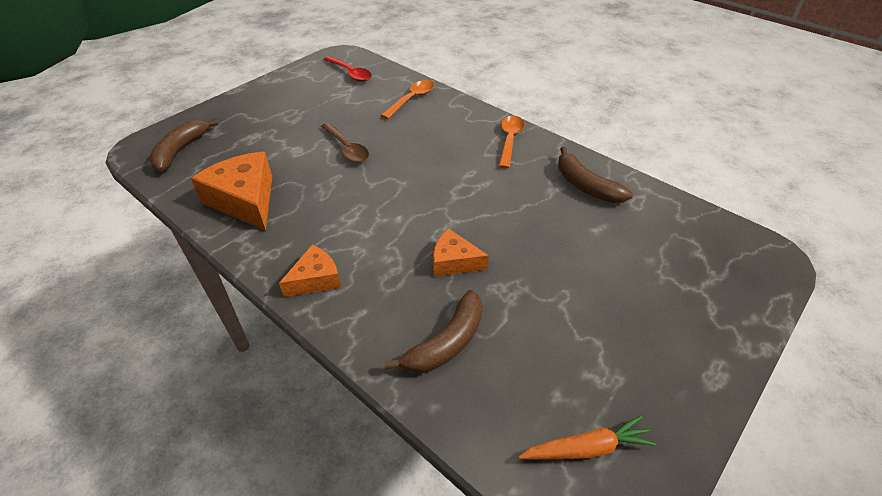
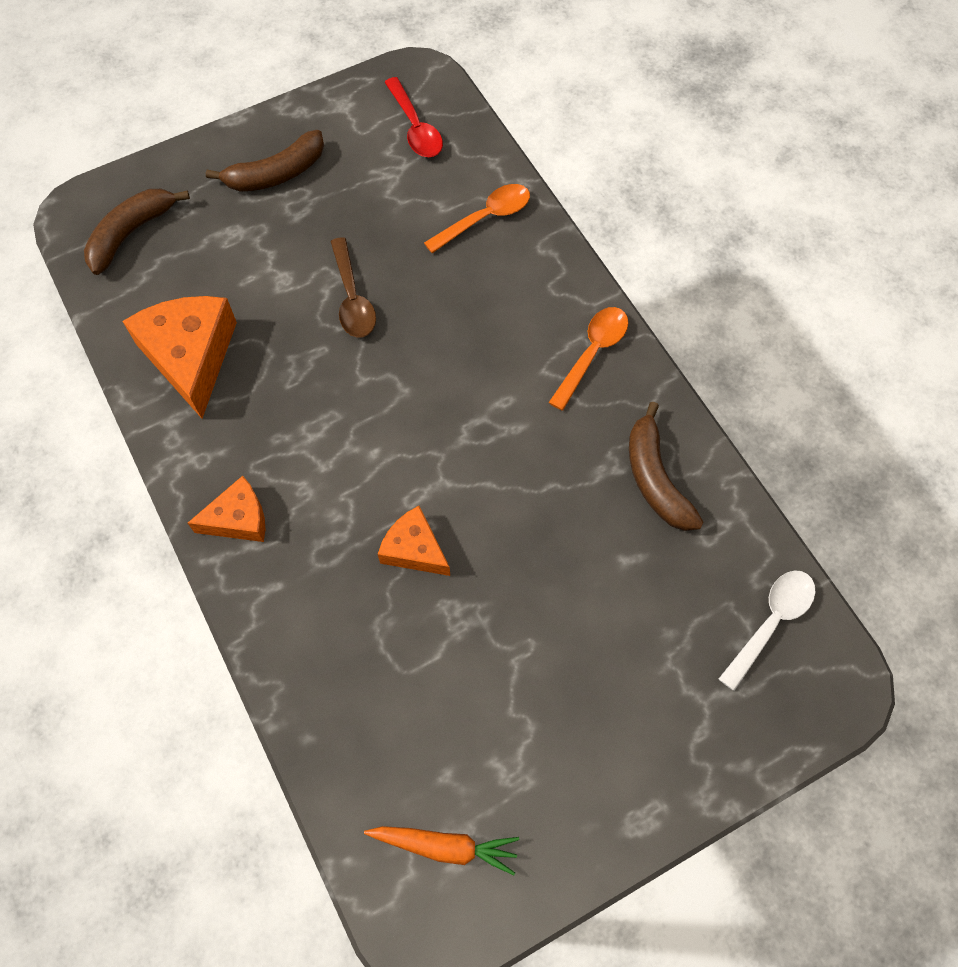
camera: 20 degrees right, 20 degrees up
brown banana [384,290,483,373] -> brown banana moved to [206,130,324,192]
none -> white spoon [719,571,815,691]

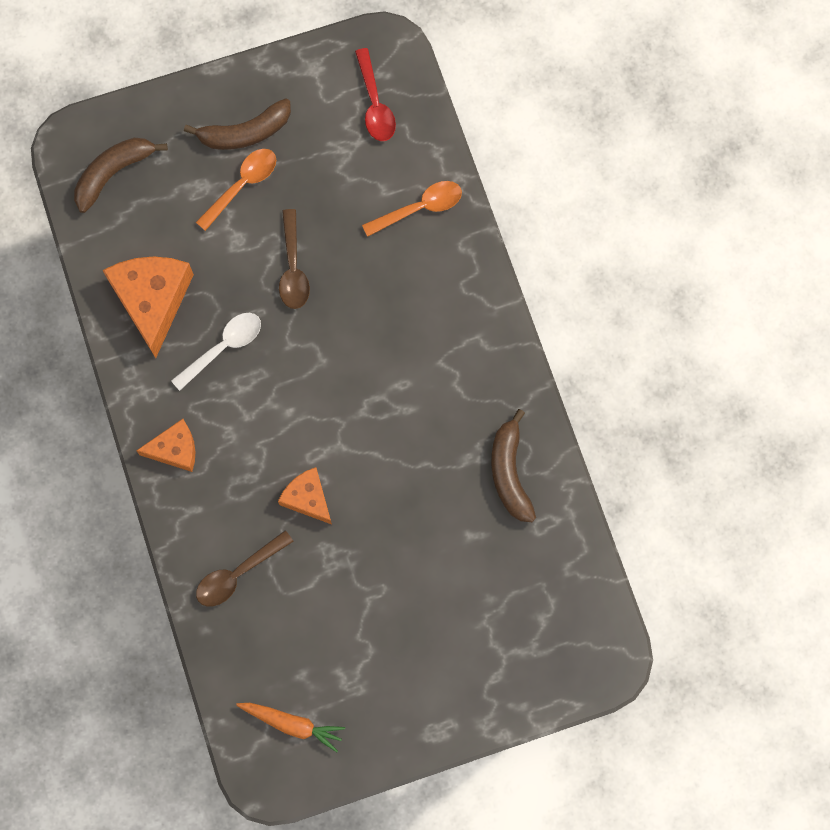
camera: 10 degrees right, 10 degrees up
orange spoon [548,307,628,411] -> orange spoon moved to [196,149,276,231]
white spoon [719,571,815,691] -> white spoon moved to [171,313,261,391]
none -> brown spoon [196,530,294,607]

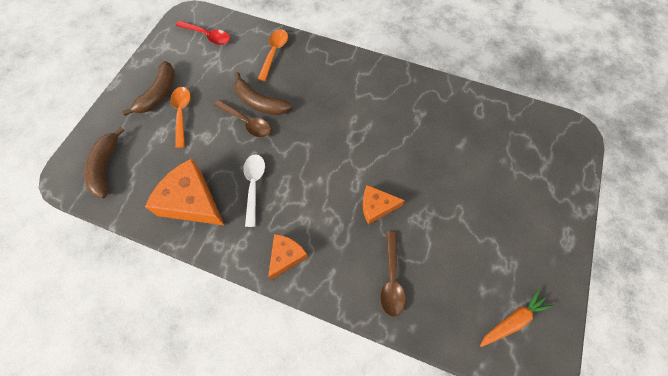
camera: 50 degrees left, 10 degrees down
brown banana [491,409,536,522] -> brown banana moved to [234,72,292,115]

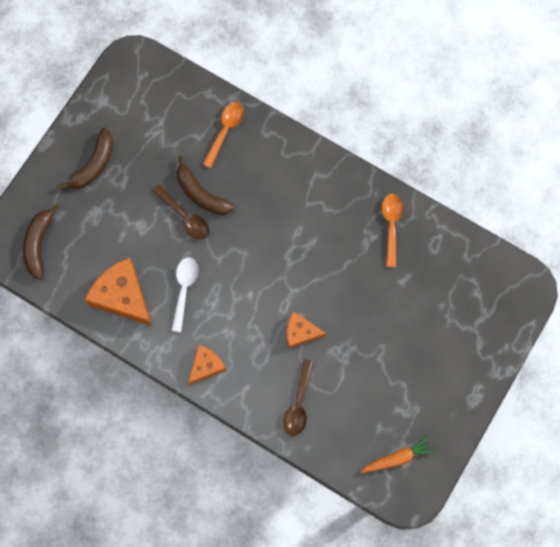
camera: 10 degrees right, 10 degrees up
orange spoon [171,87,191,148] -> orange spoon moved to [382,194,403,267]
red spoon [176,21,230,45] -> none

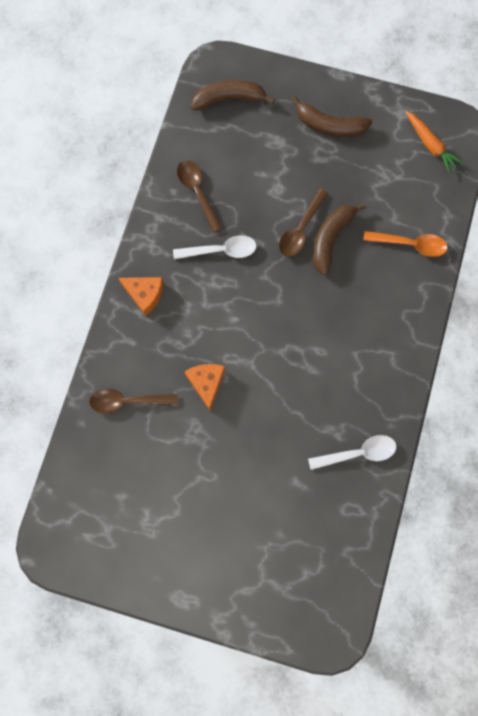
camera: 75 degrees right, 0 degrees up
orange cheese [84,257,152,326] -> brown spoon [177,160,223,233]
orange carrot [360,435,435,473] -> orange carrot moved to [405,111,463,174]
orange spoon [382,194,403,267] -> white spoon [308,435,396,470]

